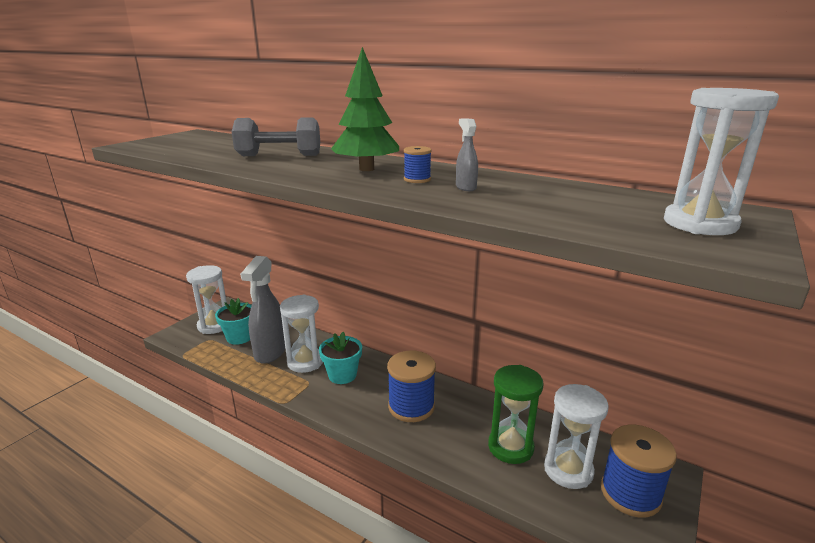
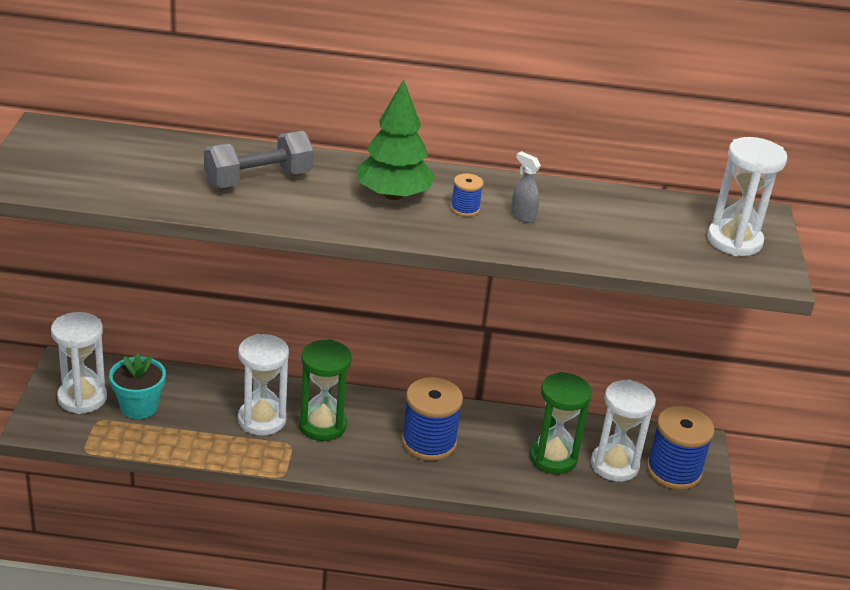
camera: 30 degrees left, 10 degrees up
grey spray bottle [240,256,285,364] -> none
turquoise flower pot [319,332,362,384] -> green hourglass [299,339,352,441]

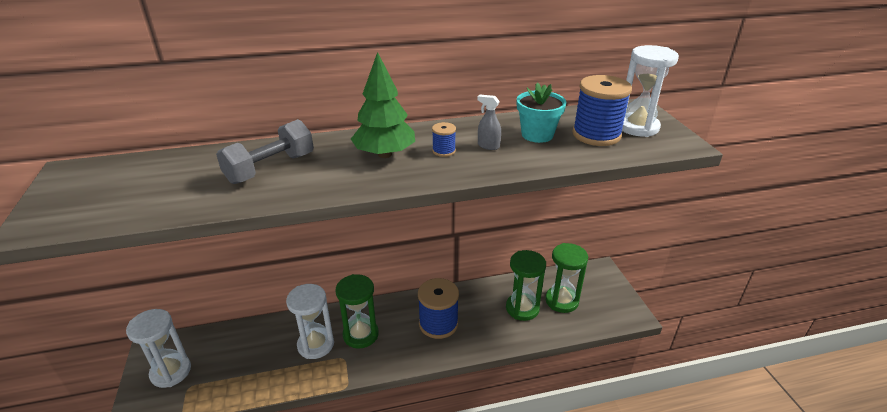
camera: 15 degrees left, 0 degrees up
turquoise flower pot [109,353,166,419] -> turquoise flower pot moved to [517,82,566,143]
white hourglass [591,380,656,482] -> green hourglass [545,243,588,313]
blue spool [646,406,715,490] -> blue spool moved to [572,75,632,146]

